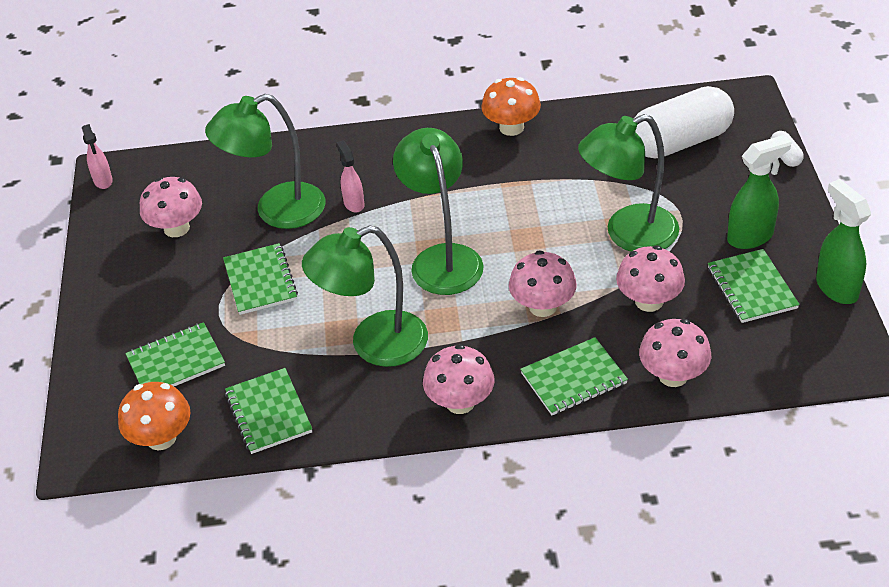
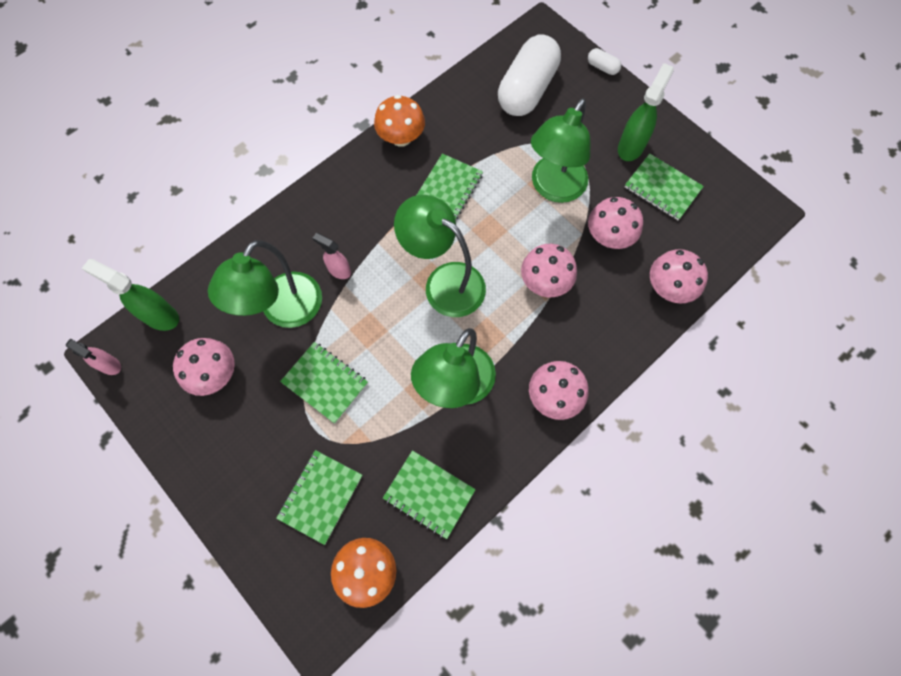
camera: 40 degrees left, 25 degrees up
green notebook [520,337,628,415] -> green notebook moved to [417,153,483,220]
green spray bottle [816,179,871,304] -> green spray bottle moved to [81,259,179,331]

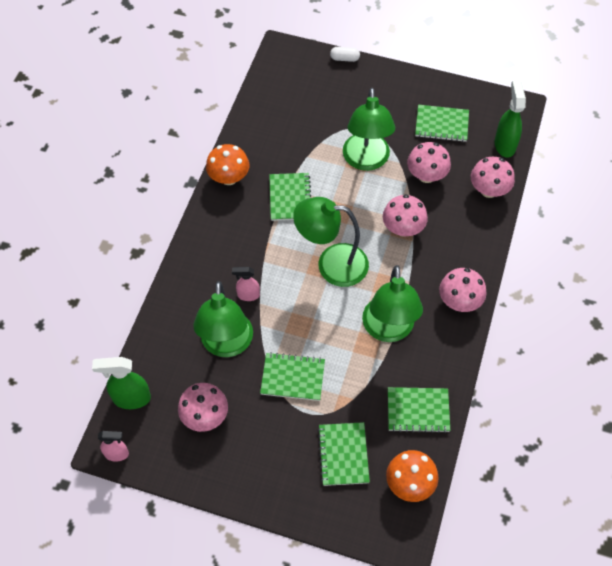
camera: 30 degrees left, 10 degrees down
white capsule [498,34,561,116] -> none
green spray bottle [618,63,674,161] -> green spray bottle moved to [495,80,526,158]

